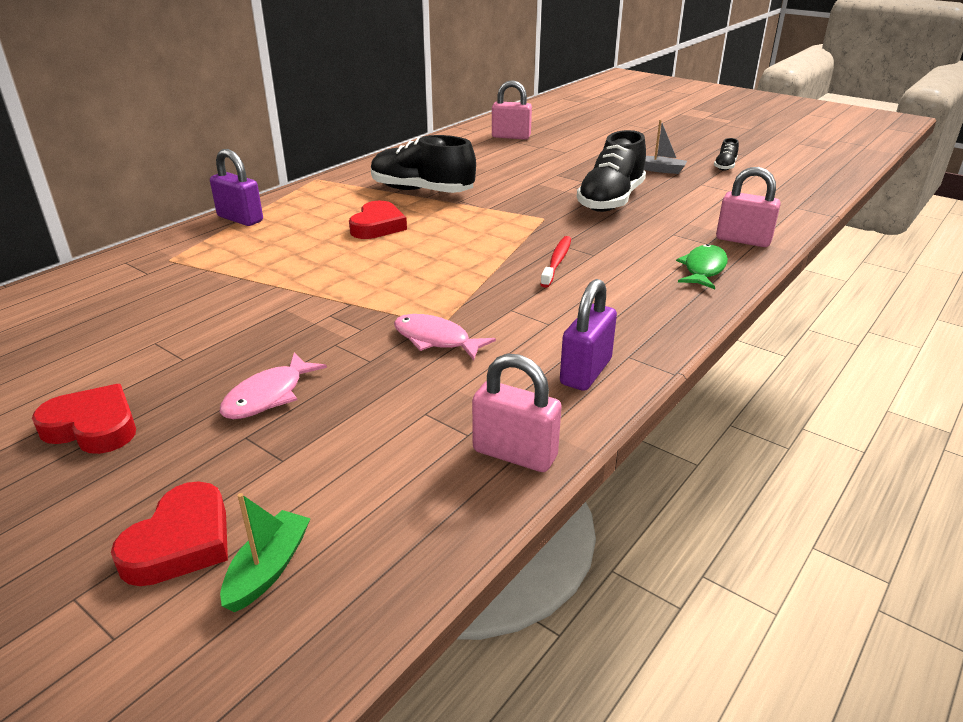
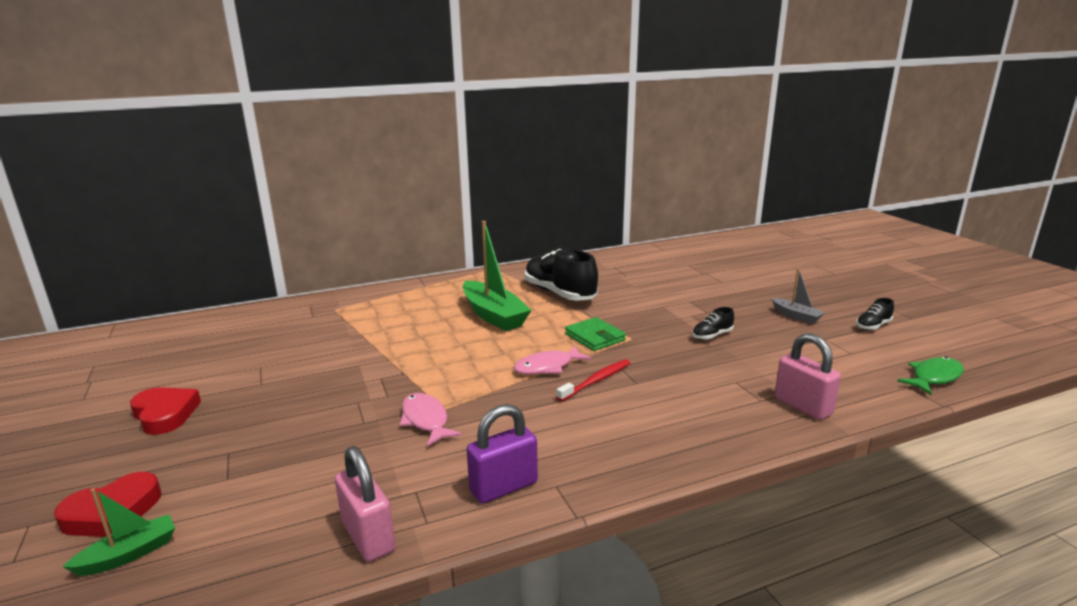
camera: 30 degrees right, 10 degrees down
purple padlock [210,149,263,226] -> none
pink fish [220,353,327,419] -> pink fish moved to [513,346,592,375]
red heart [349,201,407,239] -> green boat [463,221,531,331]
pink padlock [492,80,532,140] -> none
black shoe [577,130,646,212] -> black shoe [692,307,734,340], size x0.45
green fish [676,244,728,289] -> green fish moved to [897,356,964,395]
none -> green wallet [565,317,626,351]

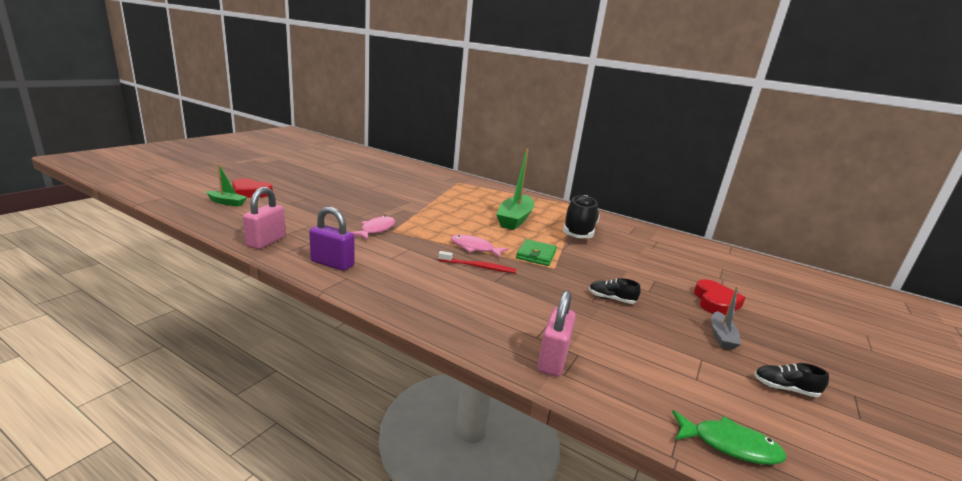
camera: 50 degrees right, 0 degrees up
red heart [130,387,201,435] -> red heart moved to [694,279,745,315]

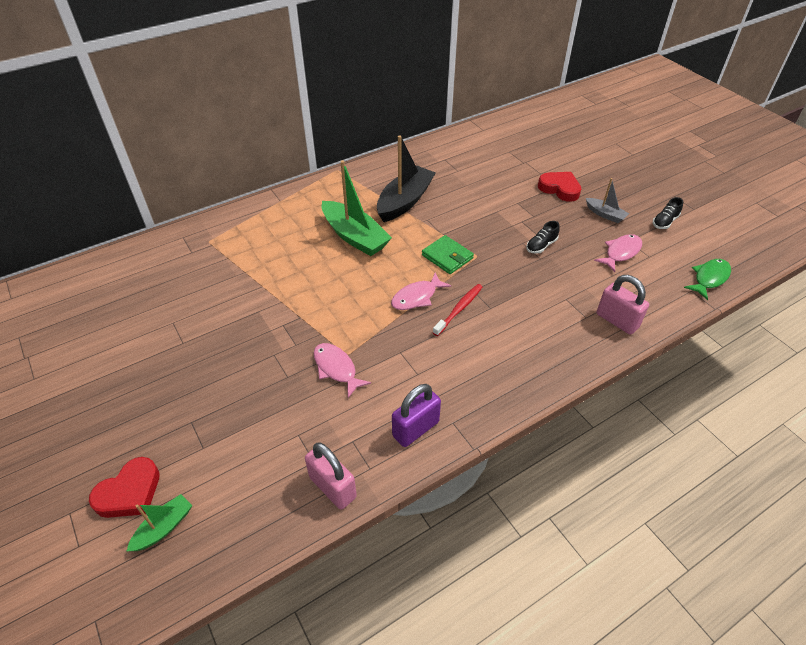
camera: 60 degrees left, 25 degrees up
black shoe [563,195,600,238] -> black boat [377,135,436,222]
none -> pink fish [594,234,642,272]

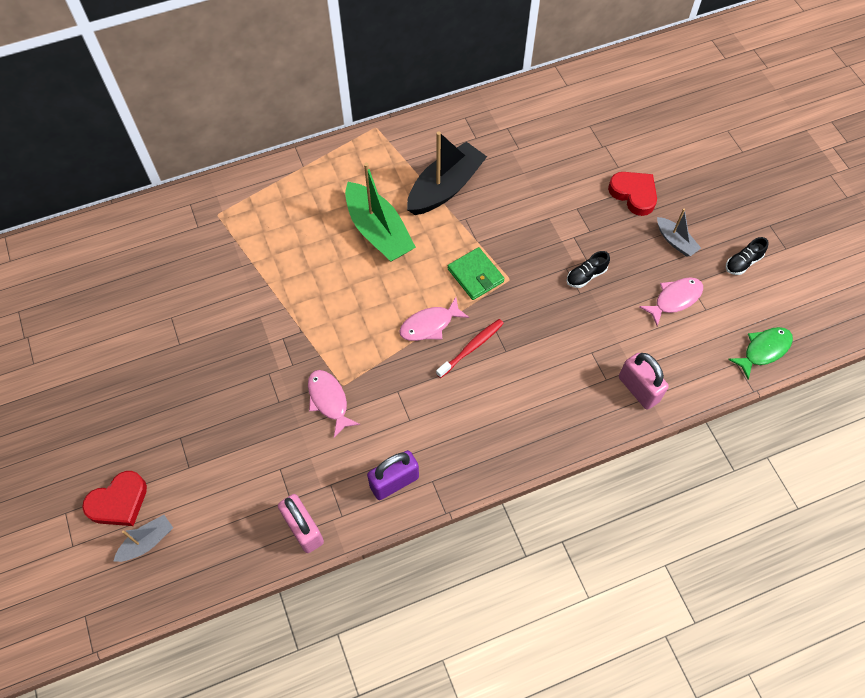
camera: 10 degrees right, 15 degrees up
green boat [127,494,192,551] -> grey boat [114,515,173,562]

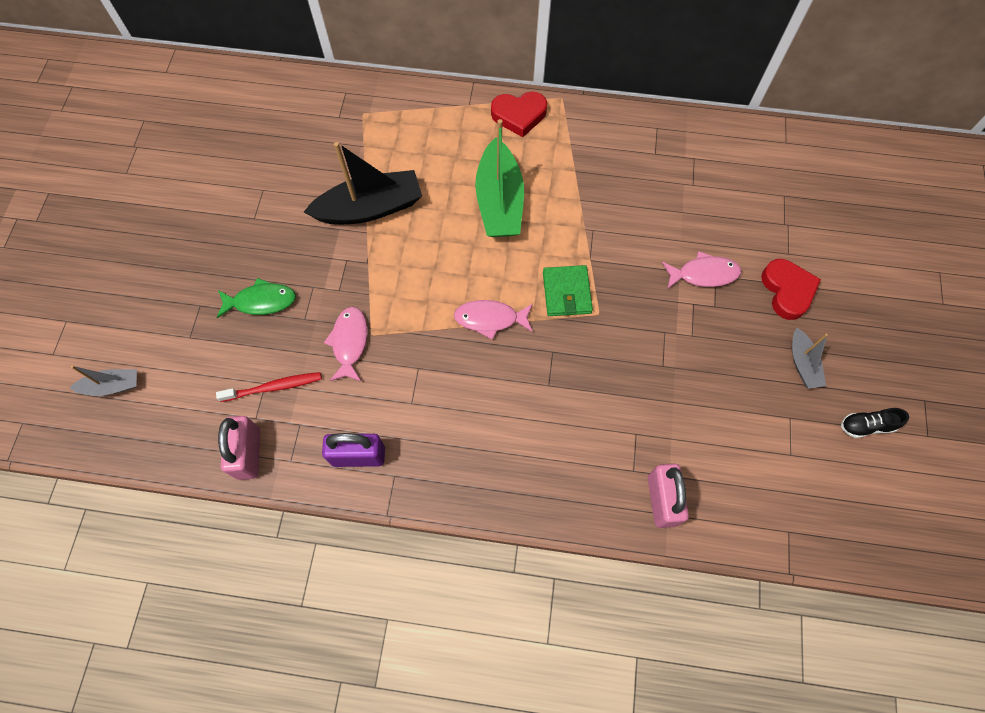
camera: 30 degrees right, 5 degrees up
red heart [82,471,147,526] -> red heart moved to [491,92,547,137]
black boat [407,131,487,215] -> black boat moved to [304,142,422,224]
red toothbrush [436,319,504,378] -> red toothbrush moved to [216,372,322,402]
black shoe [566,251,610,288] -> none
pink fish [639,277,703,326] -> pink fish moved to [662,251,741,289]
green fish [728,327,793,380] -> green fish moved to [217,278,296,318]

